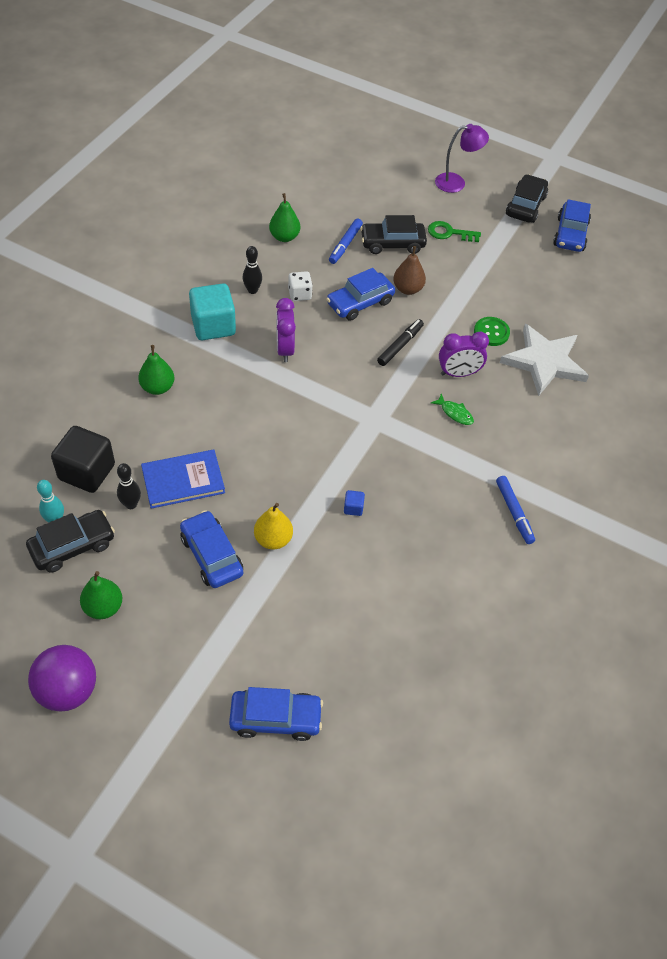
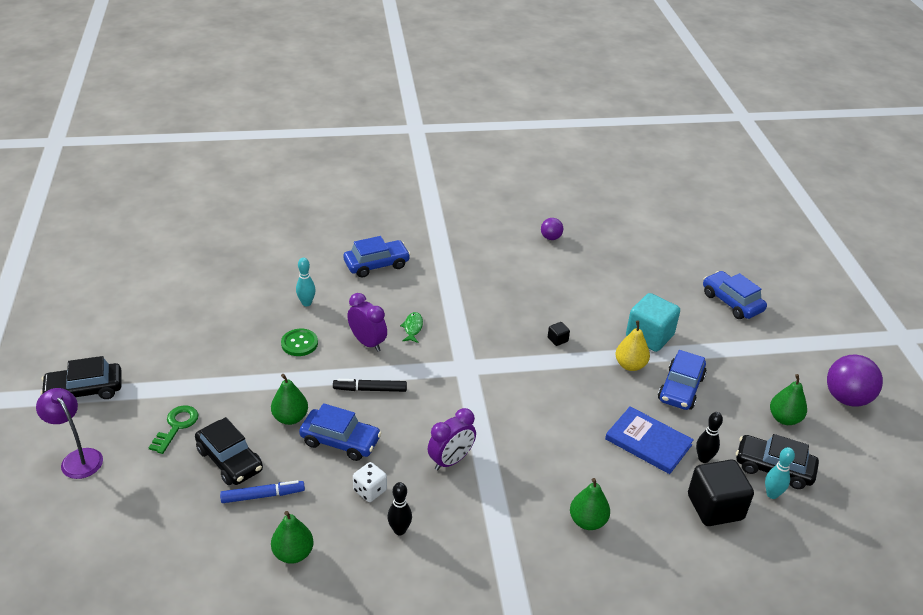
camera: 125 degrees left, 15 degrees down
turquoise cube [189,283,236,340] -> turquoise cube moved to [626,293,680,352]
blue cube [344,490,365,516] -> black cube [548,322,570,346]
brown pear [393,246,426,295] -> green pear [271,374,308,425]
green key [428,221,481,242] -> green key turned 135 degrees counterclockwise [148,405,198,454]
blue marker [496,476,535,544] -> none
white star [500,324,589,396] -> turquoise bowling pin [296,258,316,306]
blue car [553,199,591,252] -> blue car moved to [343,236,410,278]
none -> purple ball [541,218,563,240]

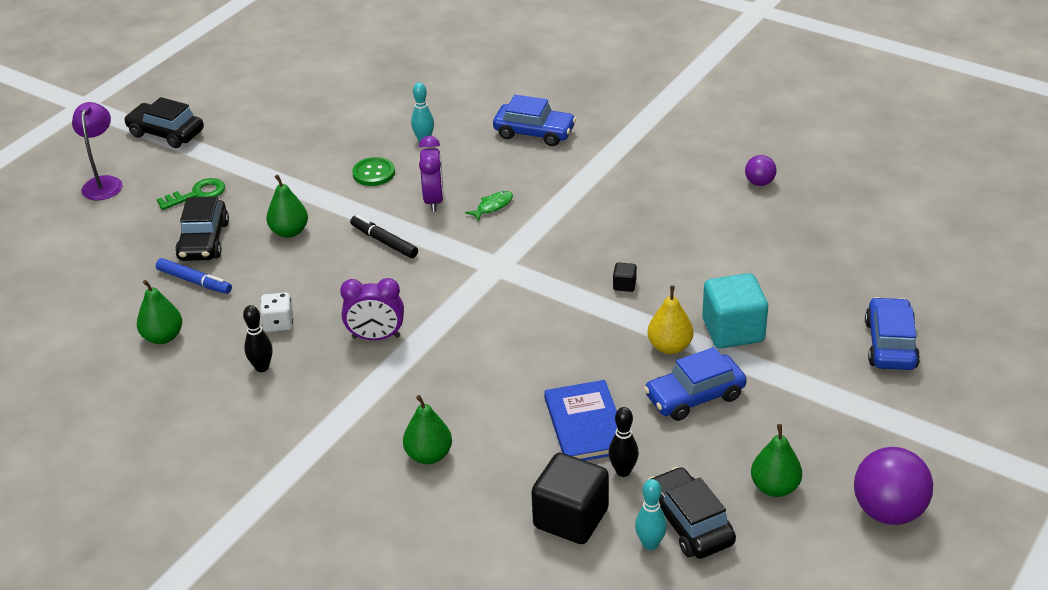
camera: 45 degrees right, 0 degrees up
blue car [299,403,381,461] -> none

